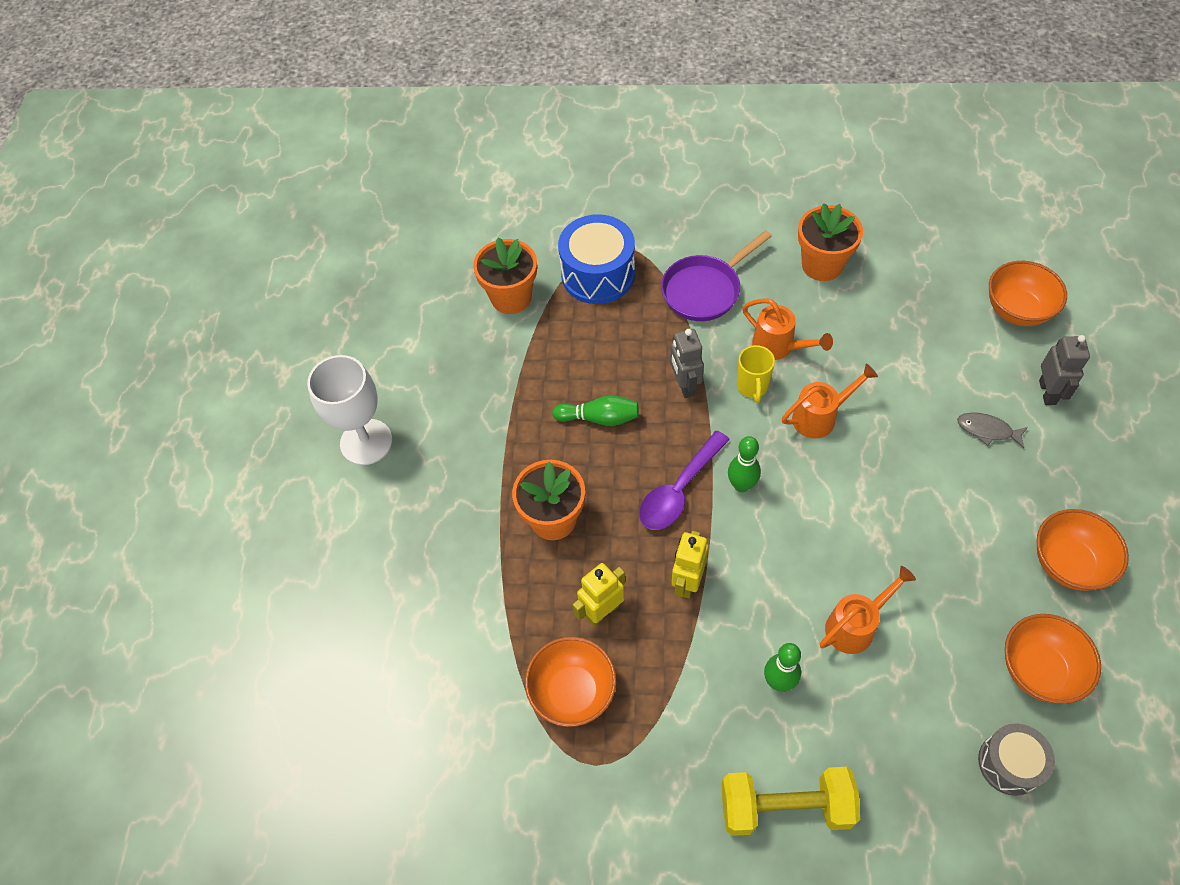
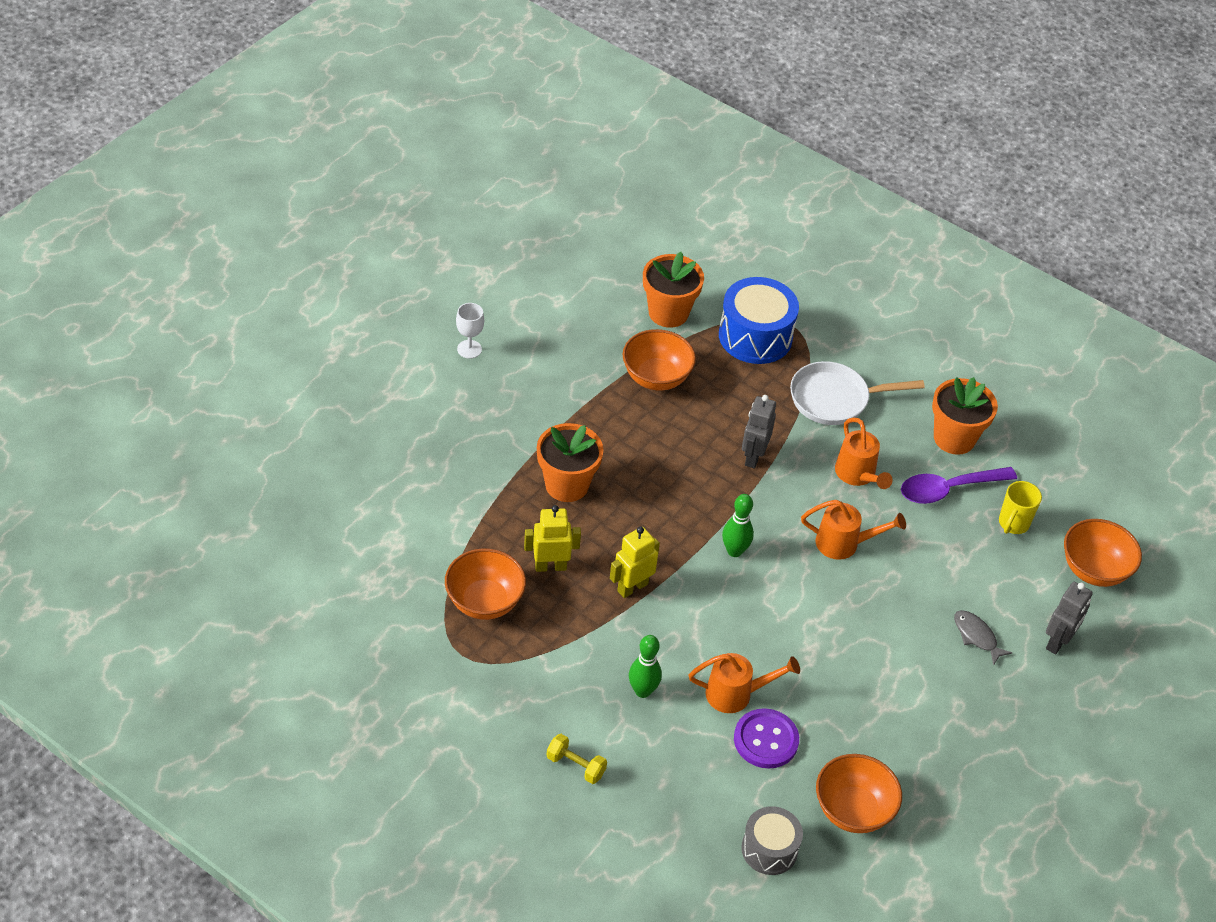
camera: 25 degrees right, 10 degrees down
white goblet [307,355,392,465] -> white goblet [456,303,484,359], size x0.50
green bowling pin [552,395,639,426] -> none
purple spoon [639,431,730,530] -> purple spoon moved to [901,467,1017,504]
purple pan [661,230,772,321] -> white pan [790,361,925,425]
yellow dumbbell [721,767,860,836] -> yellow dumbbell [547,734,607,784], size x0.51
yellow mug [737,345,775,403] -> yellow mug moved to [999,481,1042,534]
orange bowl [1036,509,1129,591] -> orange bowl moved to [623,329,696,391]
none -> purple button [734,708,799,769]

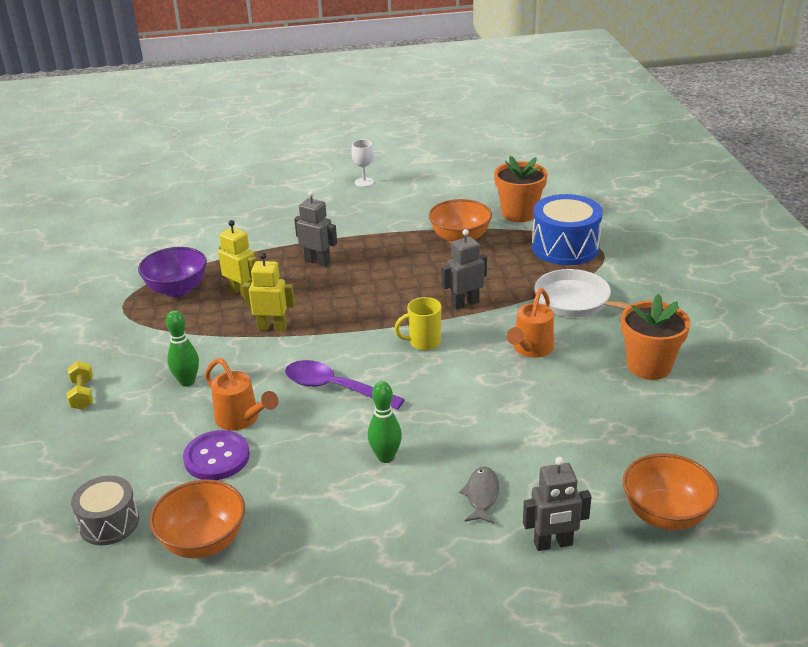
camera: 50 degrees right, 15 degrees down
orange bowl [445,548,526,620] -> purple bowl [138,247,207,297]
orange flower pot [537,423,604,502] -> grey robot [294,191,337,267]
green bowling pin [722,494,754,557] -> green bowling pin moved to [368,381,402,463]
orange watering can [801,500,906,560] -> none
purple spoon [901,467,1017,504] -> purple spoon moved to [285,360,405,410]
yellow mug [999,481,1042,534] -> yellow mug moved to [394,297,442,350]

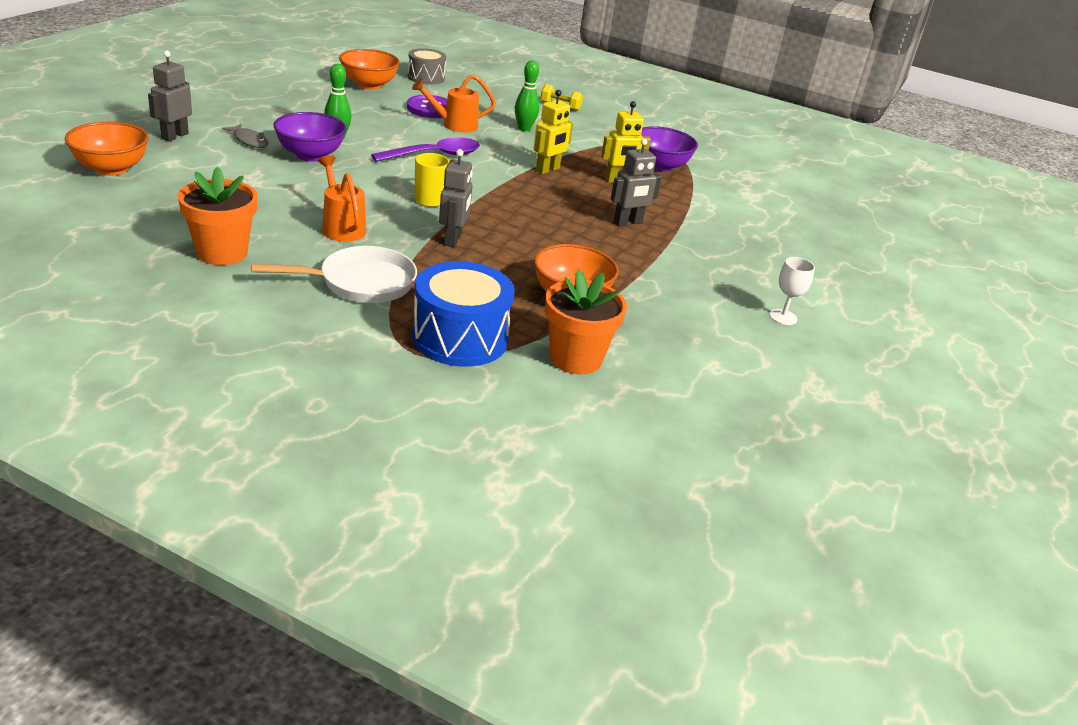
camera: 120 degrees right, 0 degrees up
none -> purple bowl [273,112,347,162]

